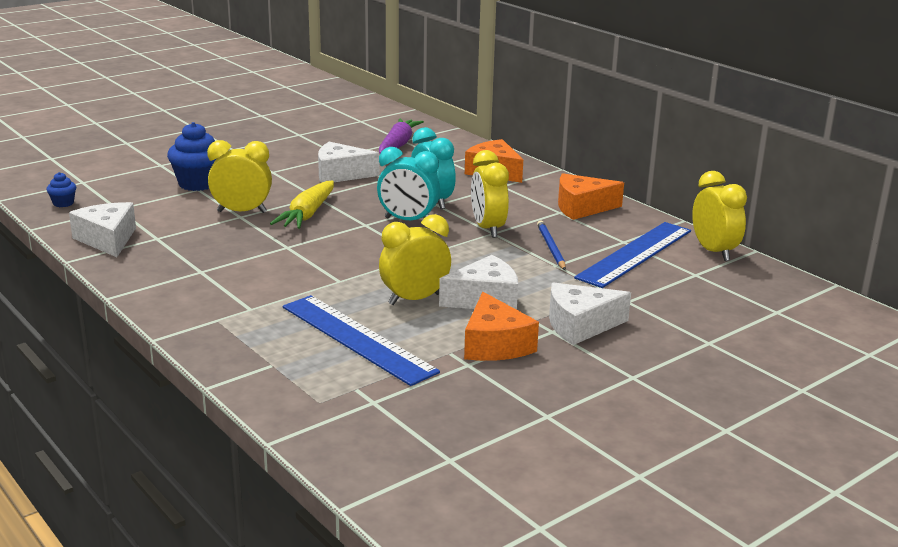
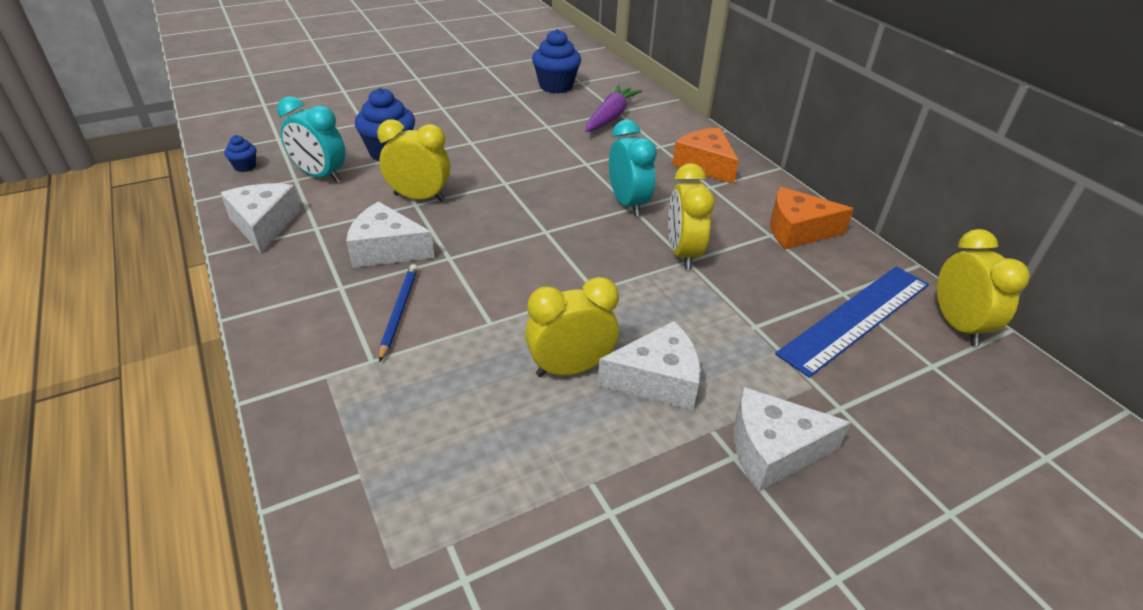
camera: 10 degrees right, 15 degrees up
yellow carrot [270,181,334,229] -> none
blue ruler [283,295,440,386] -> none
white cheese [318,142,380,183] -> white cheese moved to [346,201,435,268]
turquoise clock [377,147,440,220] -> turquoise clock moved to [277,96,346,183]
orange cheese [464,292,539,361] -> none
blue pencil [537,220,566,270] -> blue pencil moved to [379,264,418,362]
none -> blue cupcake [532,29,581,94]

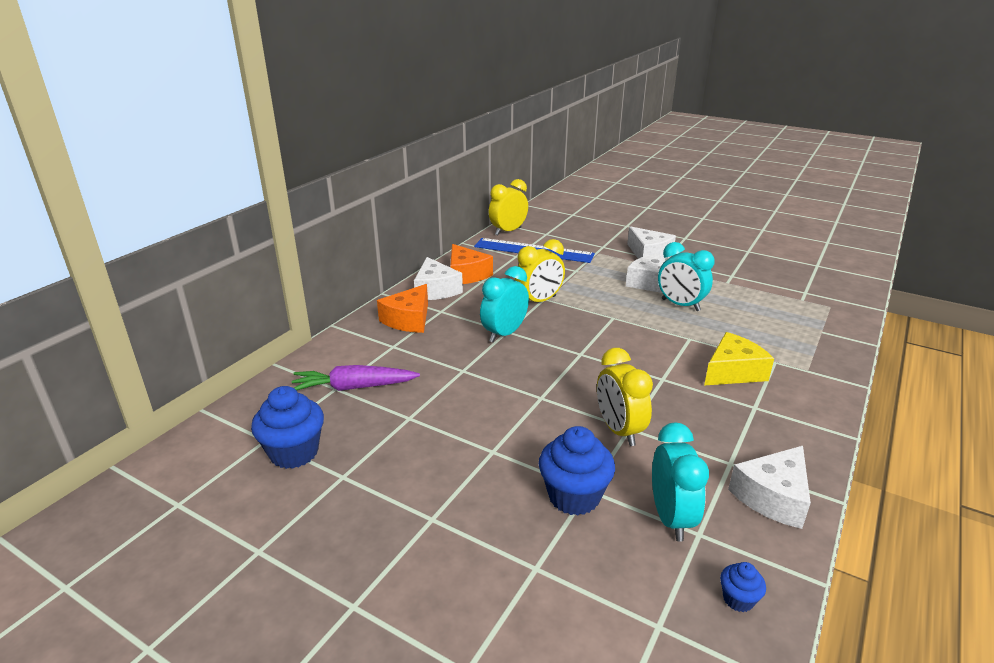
camera: 120 degrees left, 10 degrees down
white cheese [346,201,435,268] -> white cheese moved to [414,257,463,300]
blue pencil [379,264,418,362] -> yellow cheese [704,332,774,386]
yellow clock [525,277,619,377] -> turquoise clock [658,242,715,311]

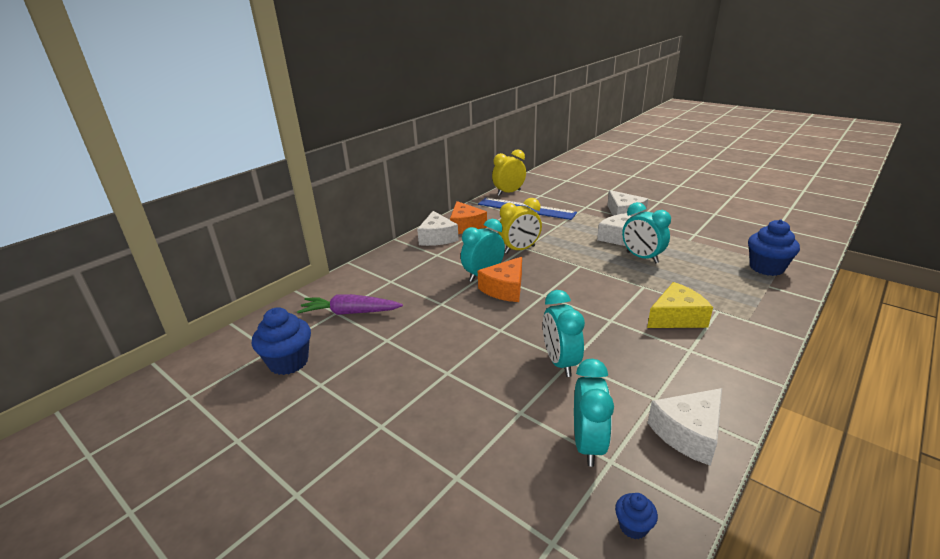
camera: 10 degrees right, 0 degrees up
orange cheese [377,284,428,333] -> orange cheese moved to [478,257,522,302]
blue cupcake [539,426,615,516] -> blue cupcake moved to [748,219,800,276]
yellow clock [597,348,653,446] -> turquoise clock [543,290,585,377]

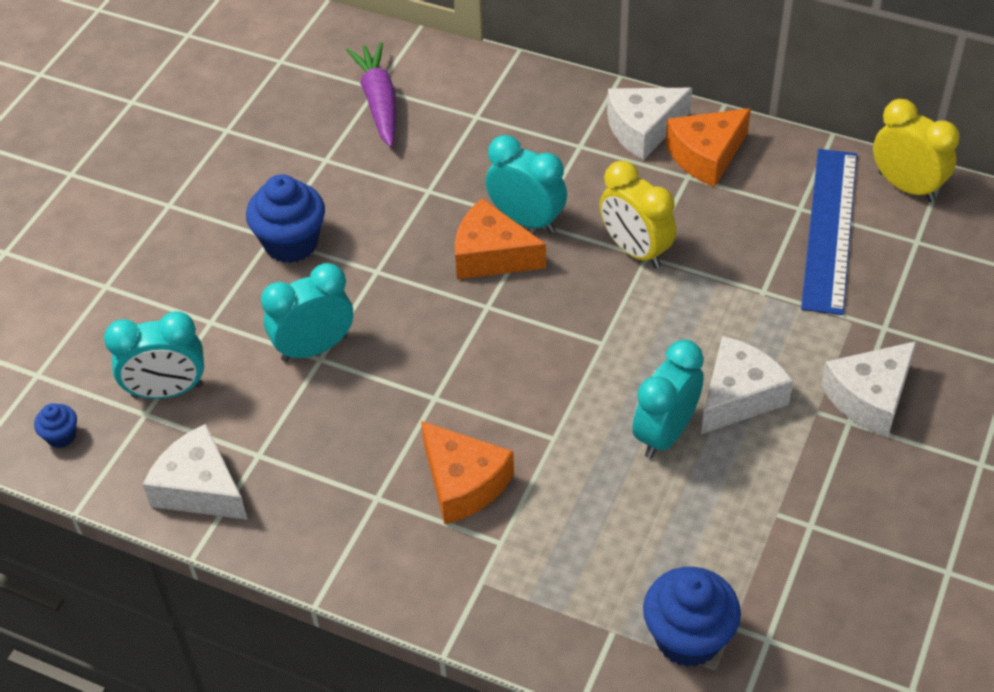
camera: 75 degrees right, 20 degrees up
blue cupcake [252,307,311,375] -> blue cupcake moved to [246,174,325,263]
yellow cheese [647,282,713,328] -> orange cheese [421,421,514,524]

